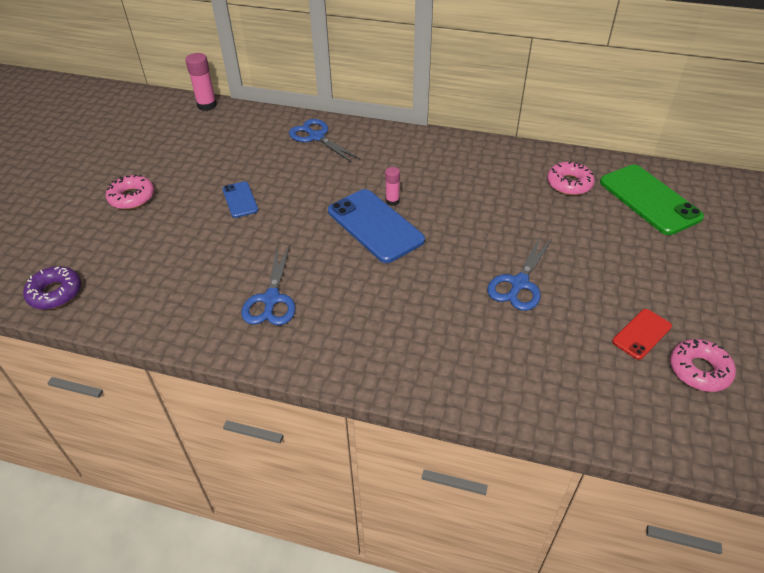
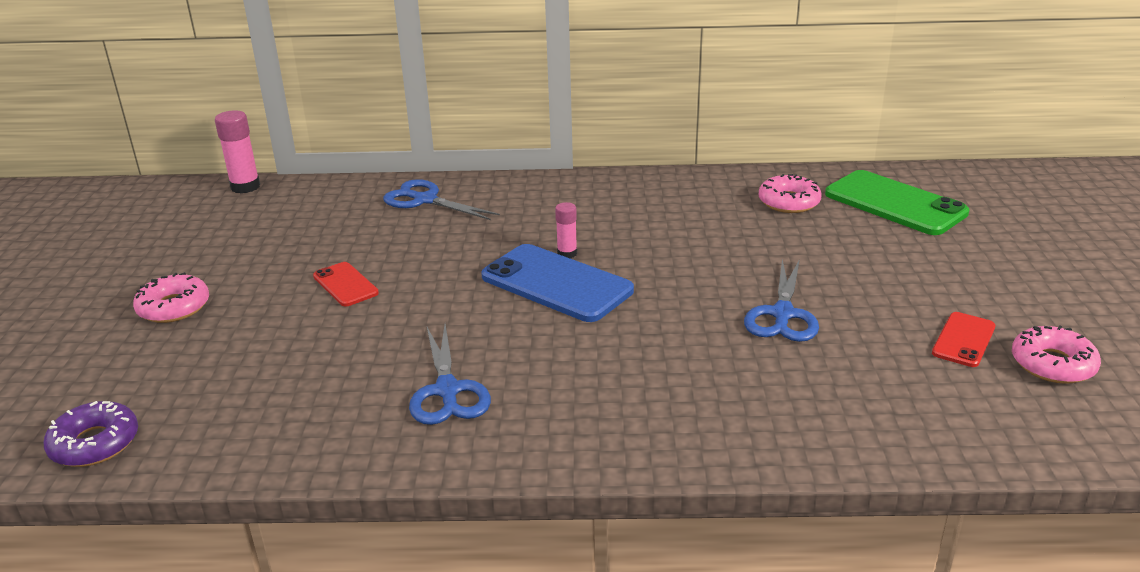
camera: 15 degrees left, 15 degrees down
blue phone [222,181,258,218] -> red phone [313,262,379,306]

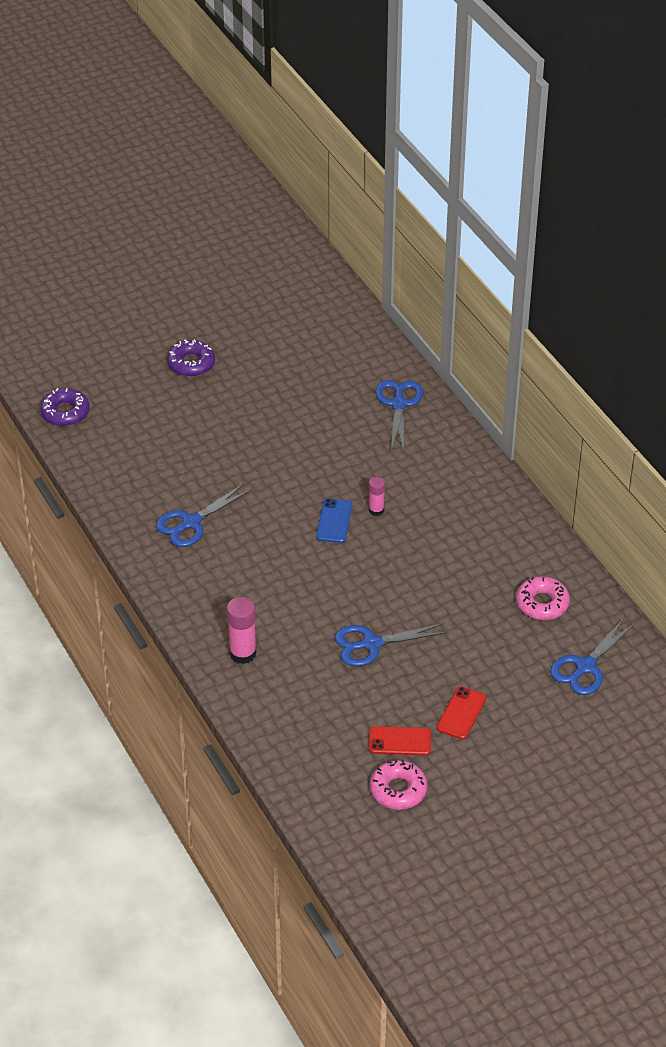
camera: 60 degrees right, 15 degrees up
pink donut [133,272,209,323] -> purple donut [167,339,215,377]
pink glue stick [215,110,260,193] -> pink glue stick moved to [227,597,257,664]
red phone [313,262,379,306] -> red phone moved to [437,686,486,739]
blue phone [481,244,634,322] -> blue phone [316,499,352,543], size x0.52
green phone [825,170,969,235] -> blue scissors [550,617,636,695]

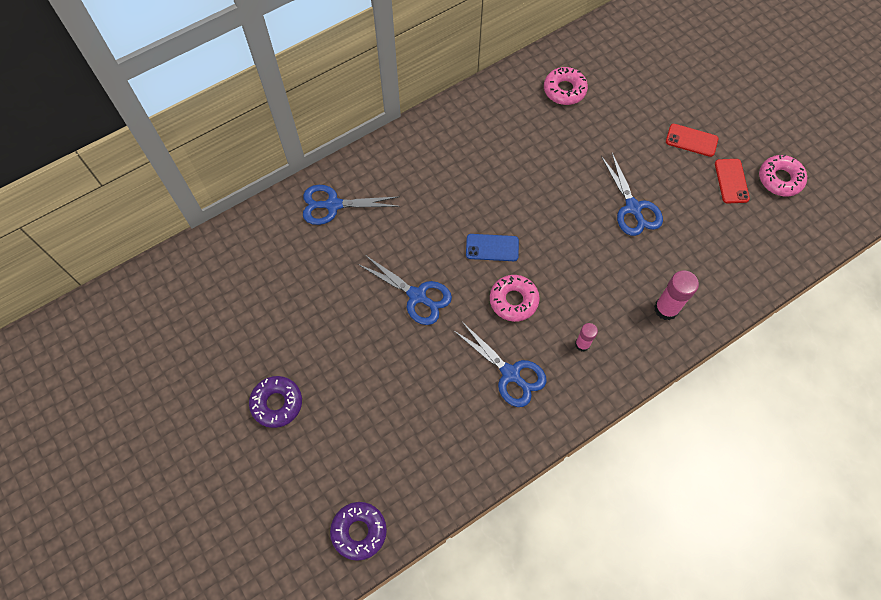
camera: 95 degrees left, 20 degrees up
pink glue stick [369,477,385,516] -> pink glue stick moved to [575,323,598,352]
blue scissors [550,617,636,695] -> blue scissors moved to [358,255,452,325]
none -> pink donut [490,275,540,322]

